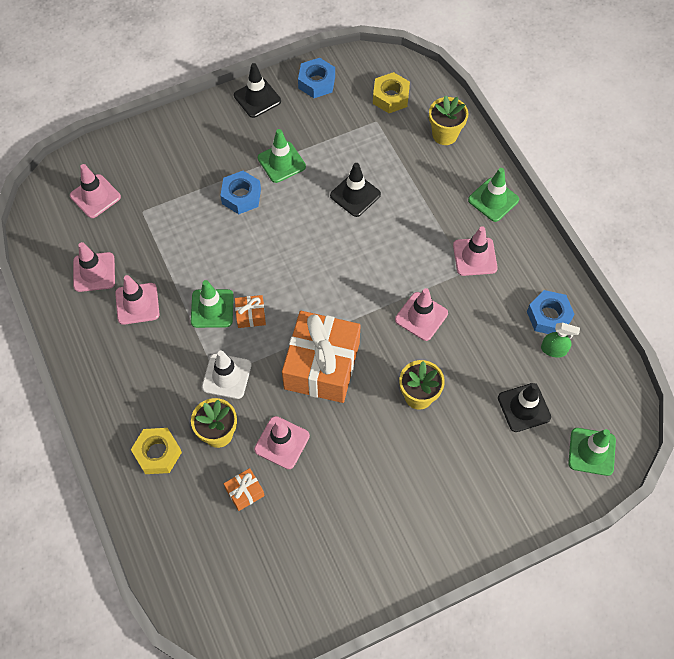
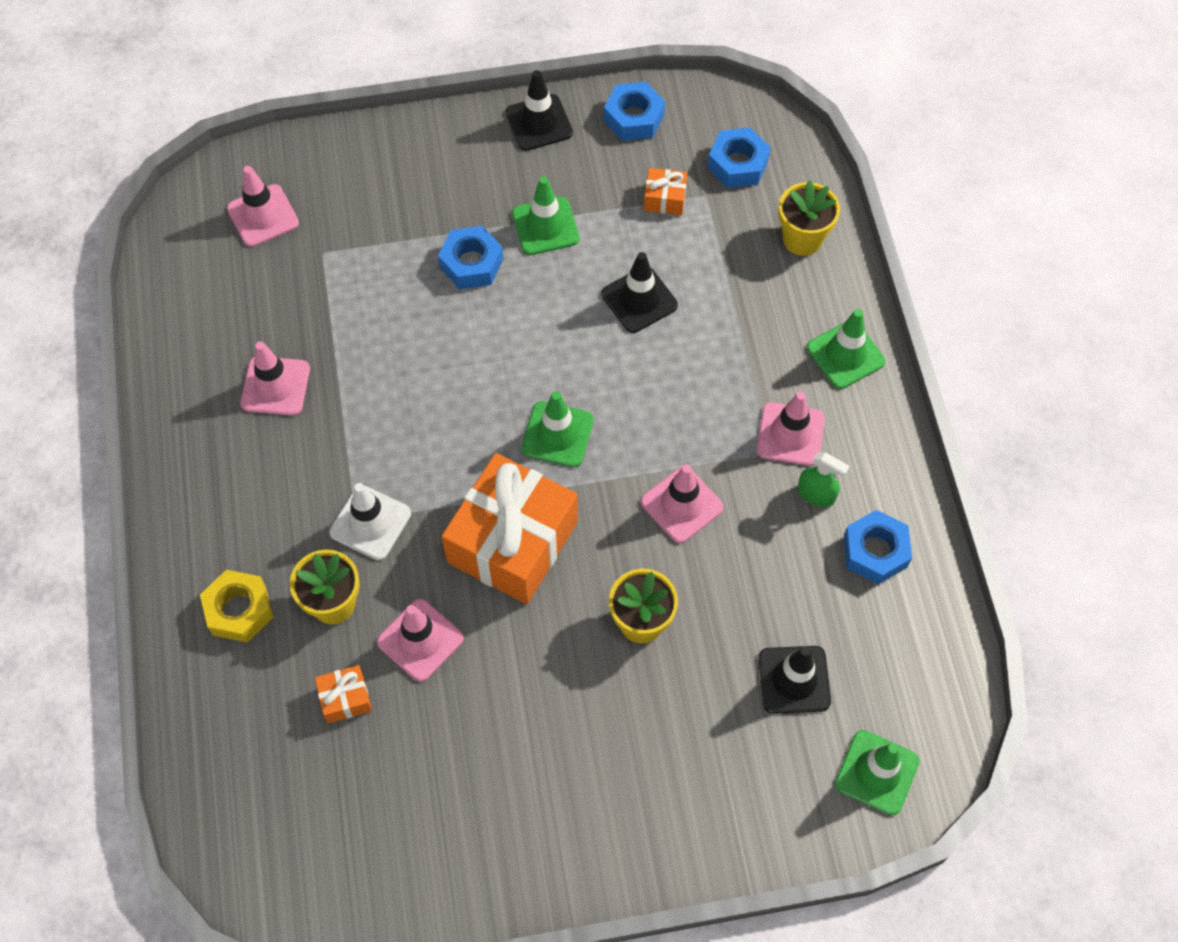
camera: 15 degrees right, 0 degrees up
pink traffic cone [73,242,115,292] -> none
green traffic cone [191,280,234,328] -> green traffic cone moved to [521,391,594,467]
orange gift [235,295,266,328] -> orange gift moved to [644,168,687,215]
yellow nut [373,72,410,113] -> blue nut [708,127,771,188]
green spray bottle [541,322,580,358] -> green spray bottle moved to [798,452,850,507]

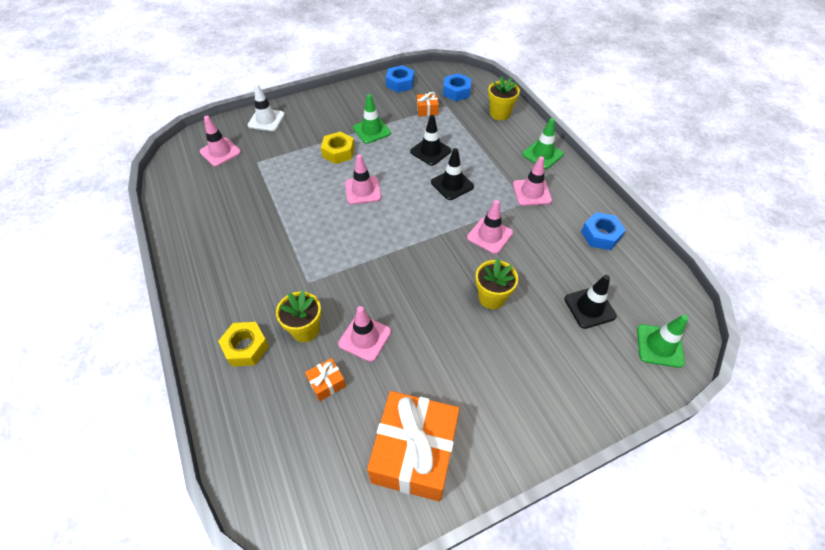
camera: 15 degrees left, 10 degrees down
pink traffic cone [240,341,310,416] -> pink traffic cone moved to [345,154,381,205]
white traffic cone [329,483,411,560] -> white traffic cone moved to [248,84,285,131]
blue nut [438,226,503,289] -> yellow nut [321,132,355,164]
orange gift [441,453,578,604] -> orange gift moved to [367,391,459,501]
black traffic cone [506,70,573,151] -> black traffic cone moved to [431,148,474,200]
green traffic cone [521,391,594,467] -> none
green spray bottle [798,452,850,507] -> none

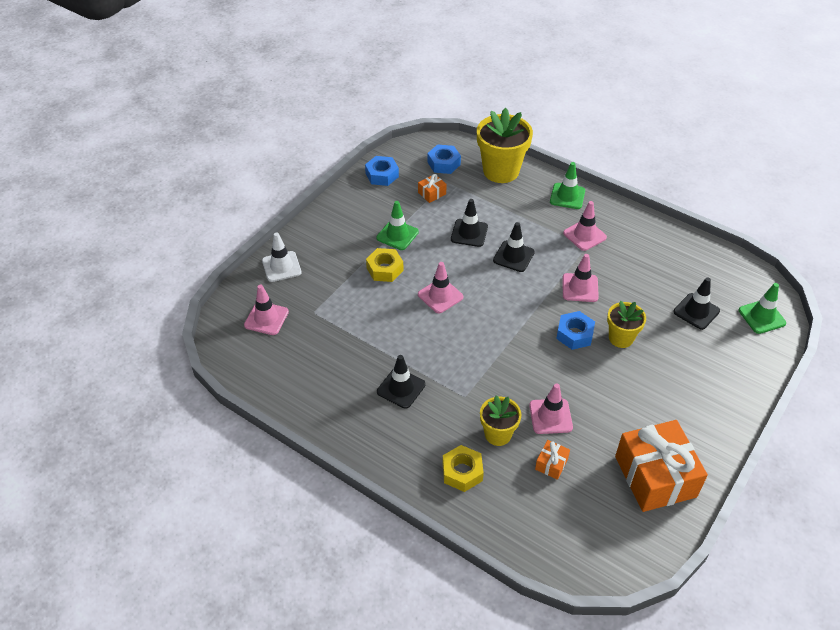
camera: 30 degrees left, 5 degrees down
yellow flower pot [488,76,520,120] -> yellow flower pot [477,108,533,183], size x1.72
blue nut [581,212,626,250] -> blue nut moved to [556,311,595,350]
none -> black traffic cone [377,355,426,409]

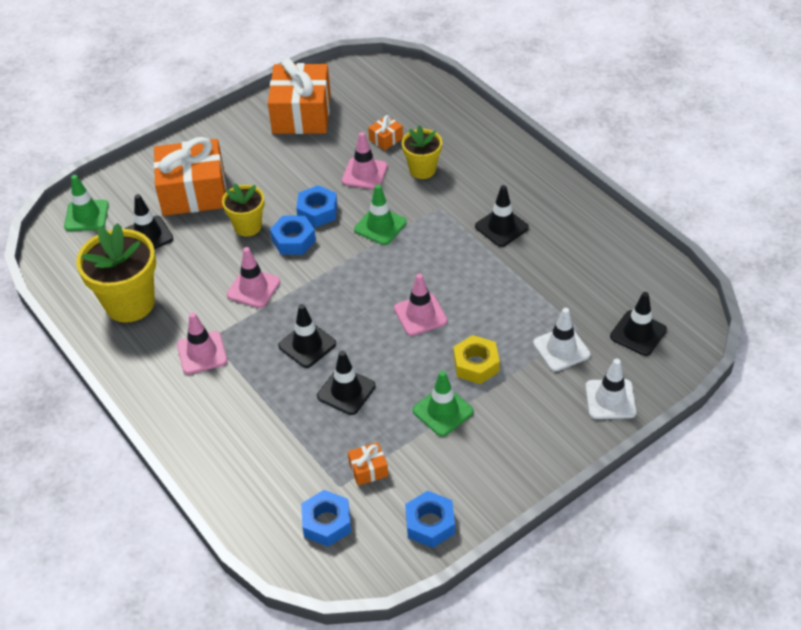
camera: 160 degrees left, 0 degrees up
pink traffic cone [244,285,289,335] -> black traffic cone [610,292,667,356]
yellow nut [442,445,484,492] -> none
yellow flower pot [477,108,533,183] -> yellow flower pot moved to [76,223,156,323]
green traffic cone [550,162,585,209] -> green traffic cone moved to [354,184,407,245]
none -> orange gift [153,137,226,216]
none -> blue nut [296,185,337,227]
none -> white traffic cone [533,308,591,372]

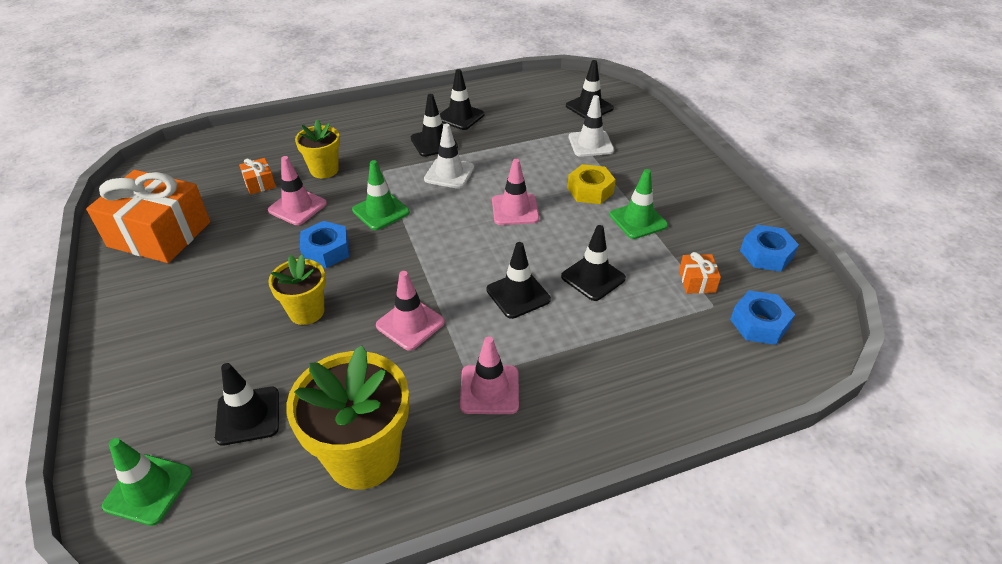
camera: 75 degrees left, 5 degrees down
orange gift [153,137,226,216] -> none
blue nut [270,215,316,255] -> none
white traffic cone [585,359,637,419] -> white traffic cone moved to [424,124,474,189]
none -> black traffic cone [440,69,485,130]

